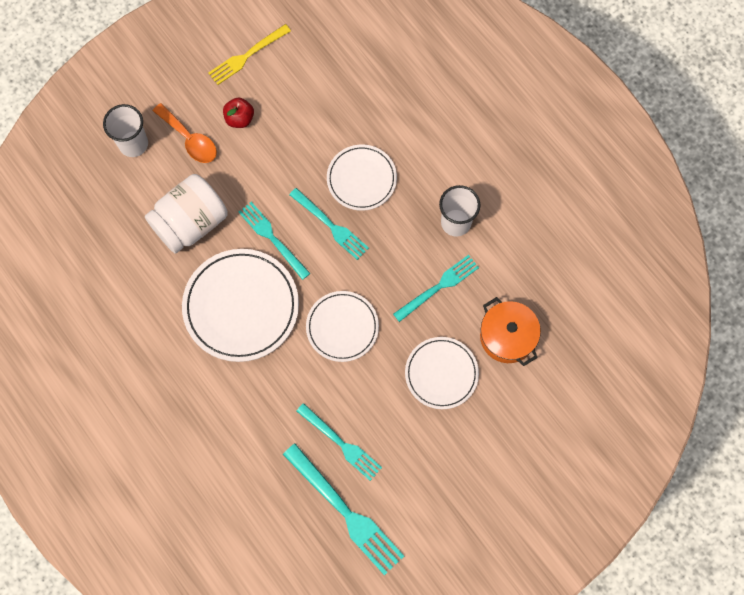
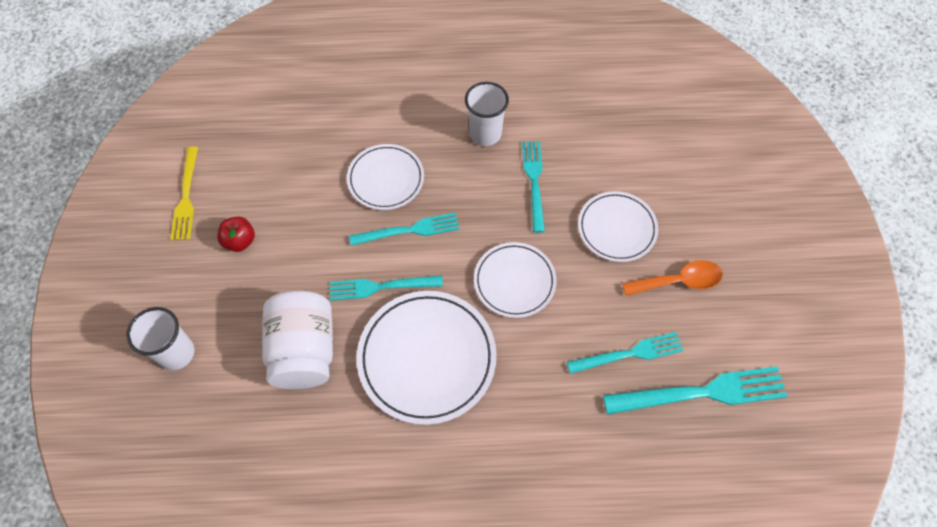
camera: 55 degrees left, 10 degrees down
orange spoon [153,103,217,163] -> orange spoon moved to [622,260,723,296]
orange pot [480,297,541,366] -> none

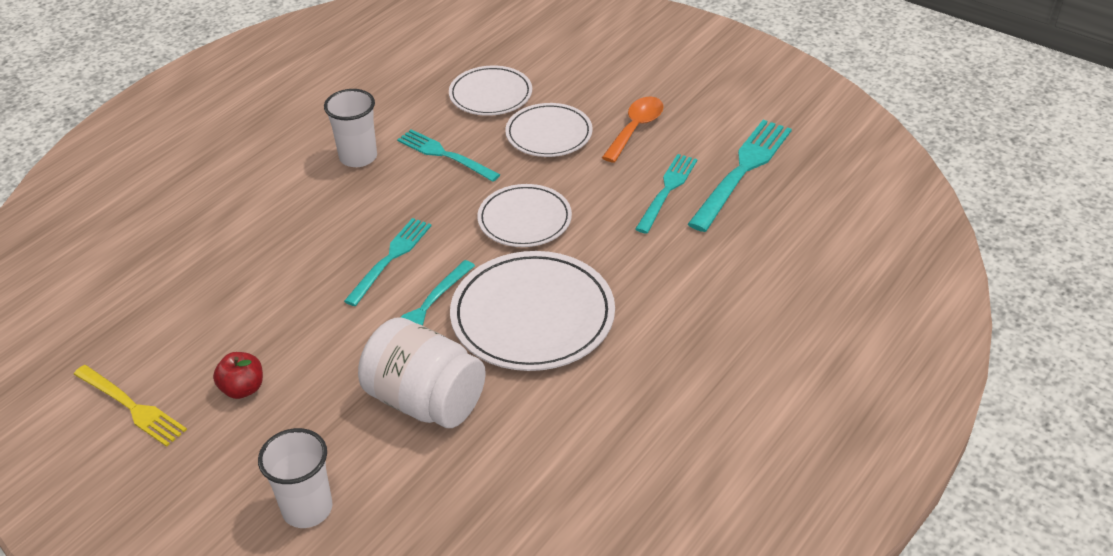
camera: 50 degrees left, 20 degrees down
white plate [347,144,424,210] -> white plate moved to [449,66,532,116]

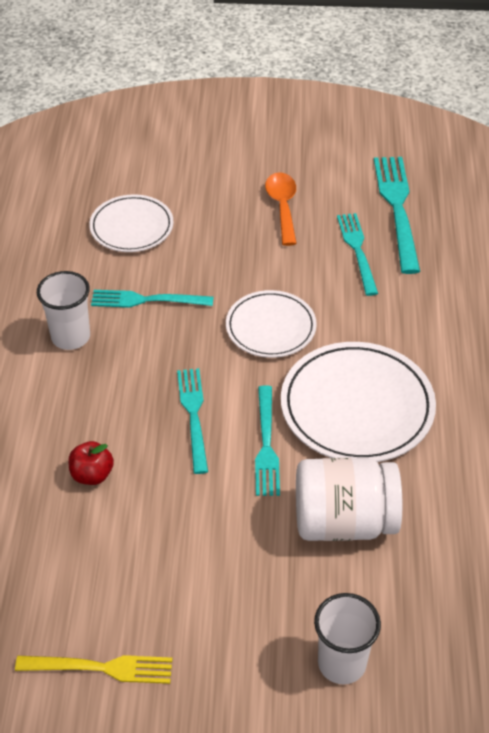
camera: 35 degrees left, 5 degrees up
red apple [213,352,263,399] -> red apple moved to [68,441,114,485]
white plate [505,103,593,157] -> none

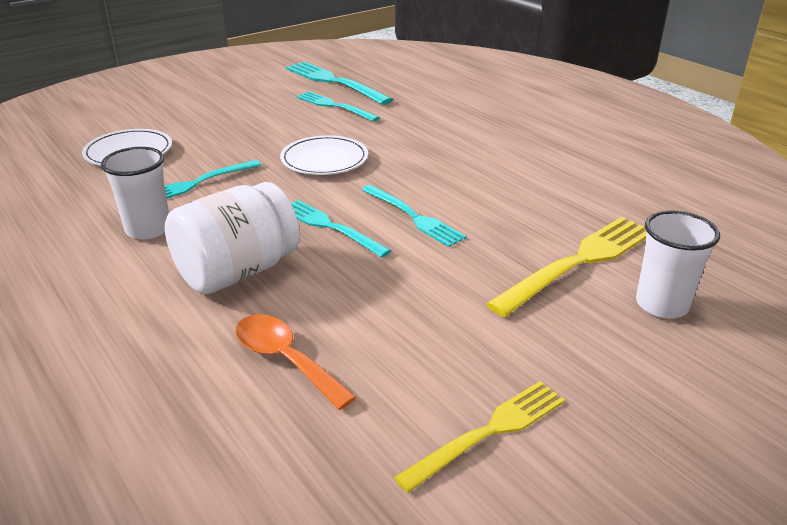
camera: 40 degrees left, 15 degrees down
red apple [68,441,114,485] -> none
orange spoon [265,172,297,246] -> orange spoon moved to [236,314,356,410]
white plate [281,342,436,462] -> none
white jar [296,458,402,541] -> white jar moved to [165,182,300,294]
none -> yellow fork [486,217,647,317]

